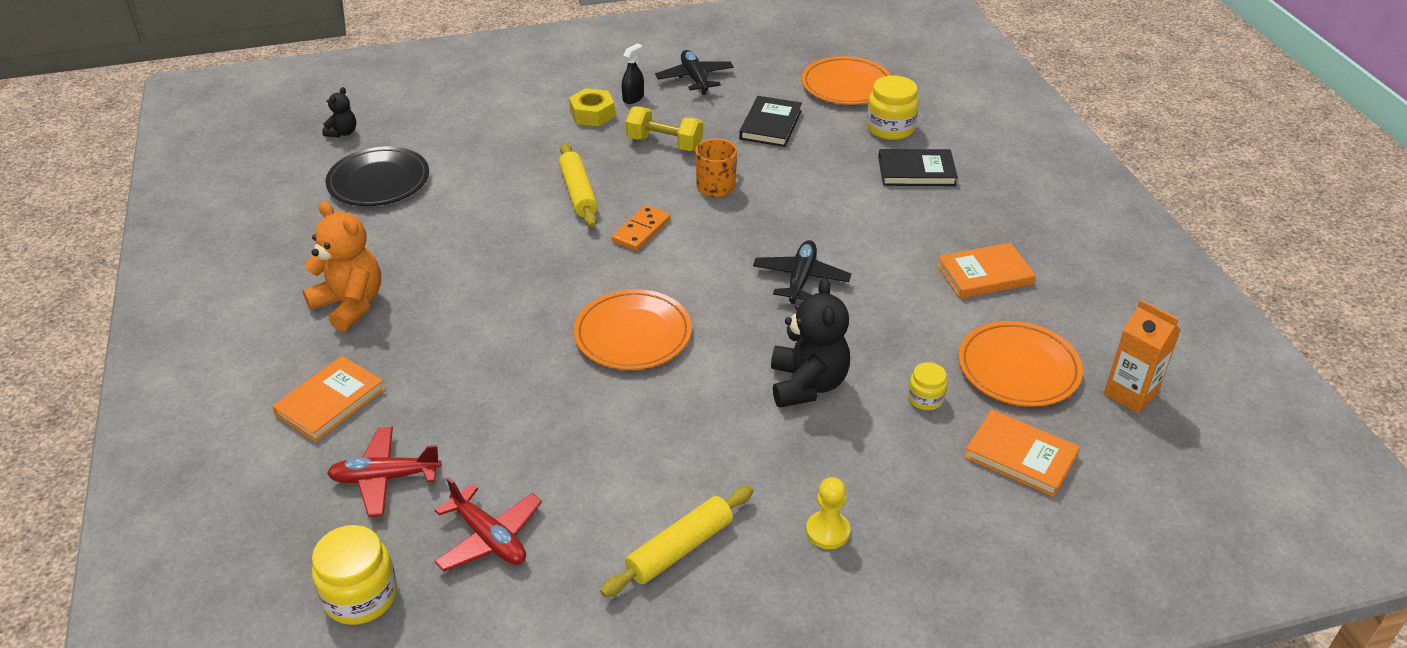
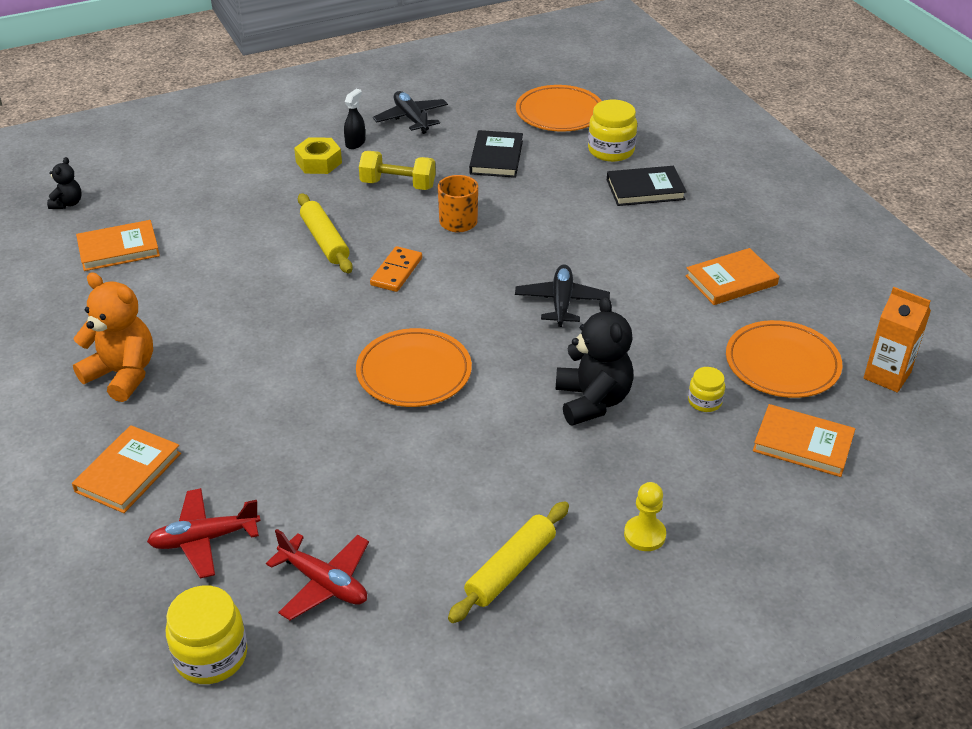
camera: 10 degrees left, 0 degrees up
black plate [325,147,429,206] -> orange book [76,220,160,271]

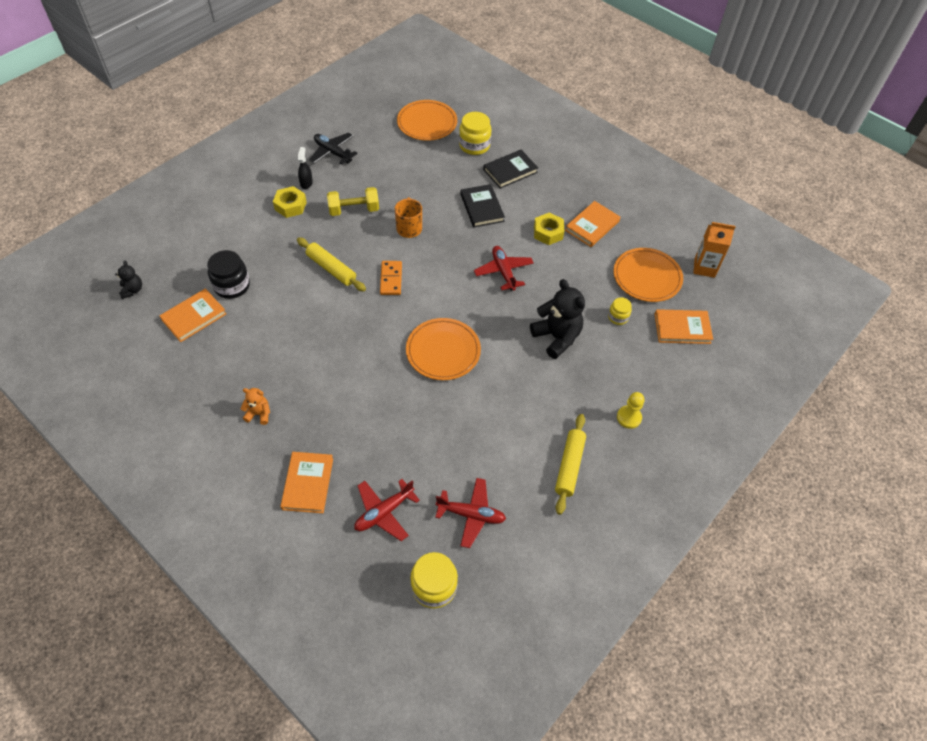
camera: 25 degrees left, 15 degrees up
orange teddy bear [73,272,153,402] -> orange teddy bear [240,388,270,425], size x0.52
black book [469,130,523,178] -> black book moved to [460,184,505,228]
black plane [515,264,610,327] -> red plane [474,246,534,291]
none -> black jar [207,250,250,299]
none -> yellow nut [534,213,564,245]

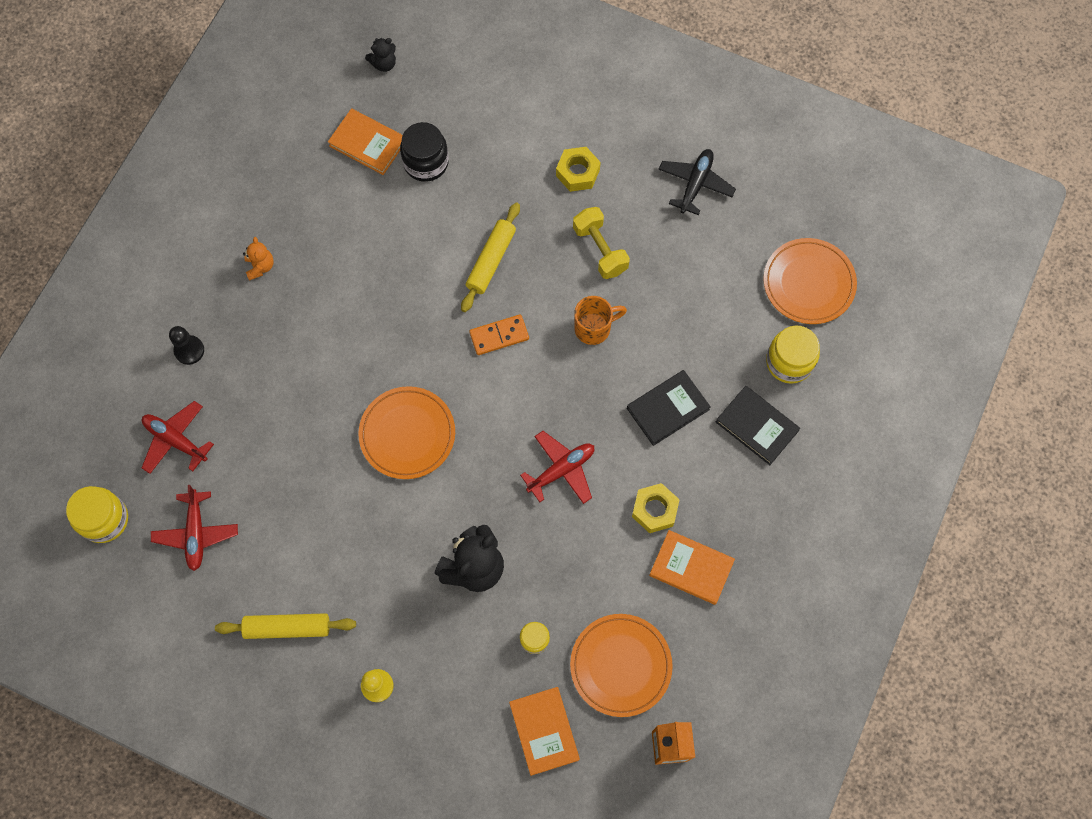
camera: 75 degrees right, 15 degrees up
orange book [280,452,333,513] -> black pawn [169,326,204,365]
black spray bottle [298,147,313,189] -> none

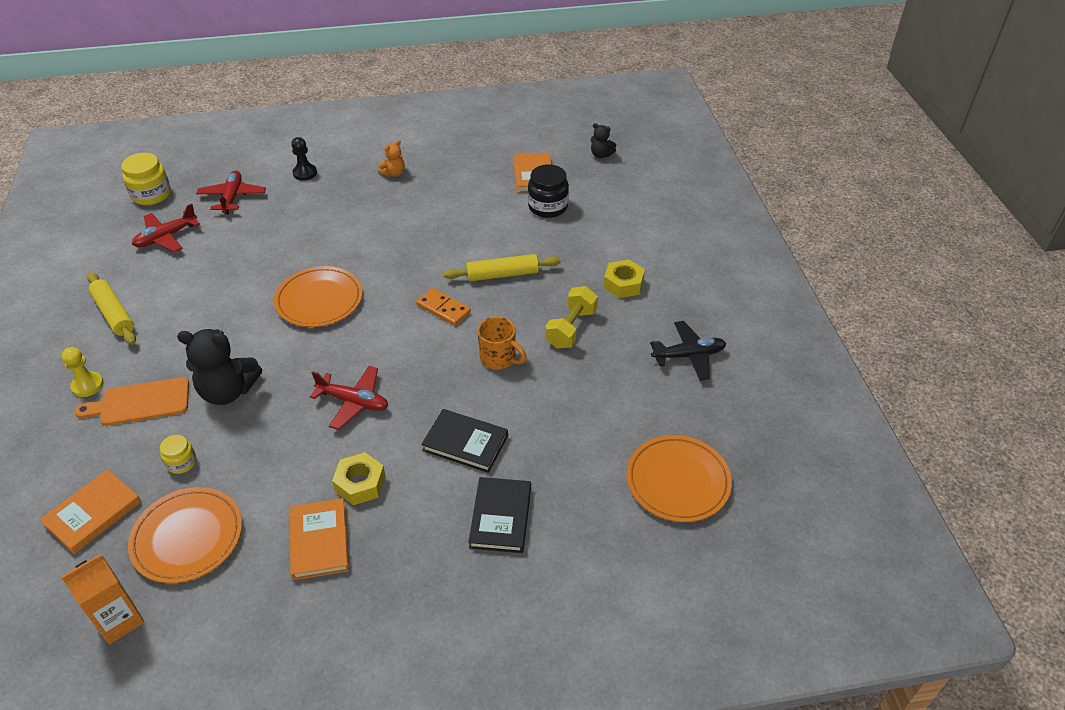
camera: 55 degrees right, 25 degrees down
yellow jar [766,326,820,384] -> none
none -> orange cutting board [74,377,189,426]

